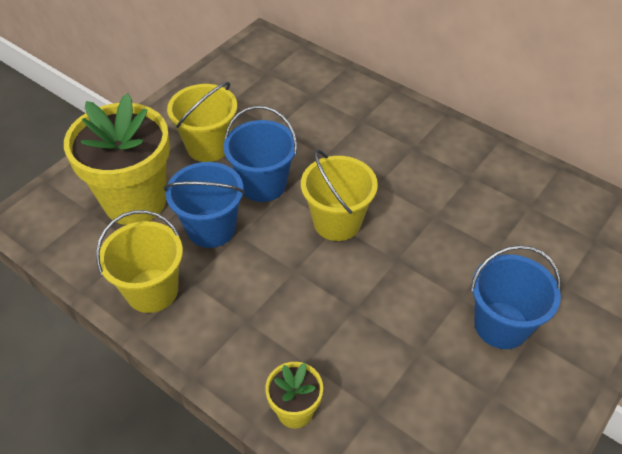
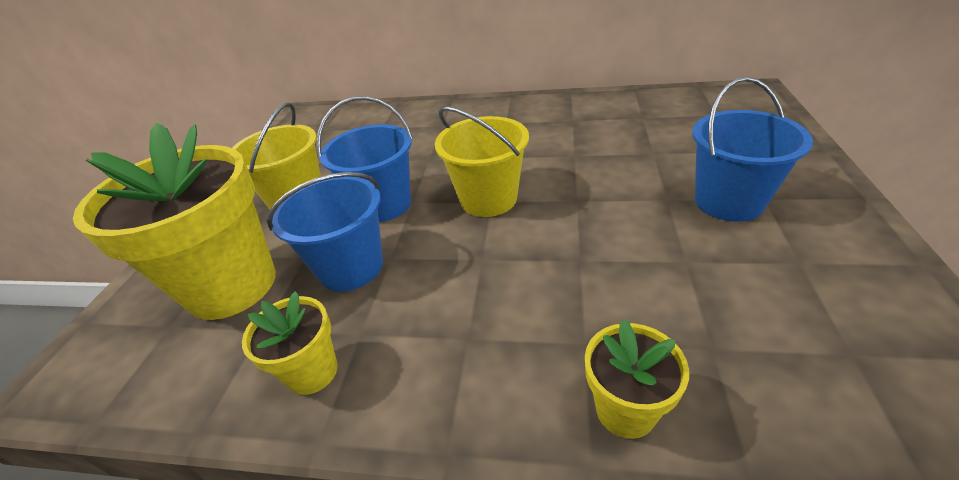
camera: 25 degrees left, 10 degrees down
yellow bucket [96,210,183,313] -> yellow flower pot [242,291,338,395]

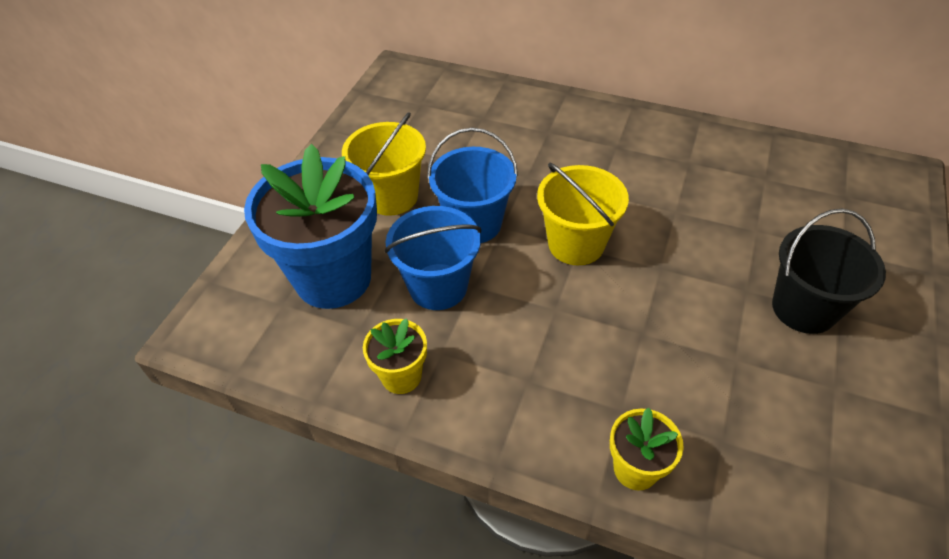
camera: 10 degrees right, 10 degrees up
yellow flower pot [73,123,276,320] -> blue flower pot [244,144,377,309]
blue bucket [692,76,813,222] -> black bucket [772,209,886,334]

